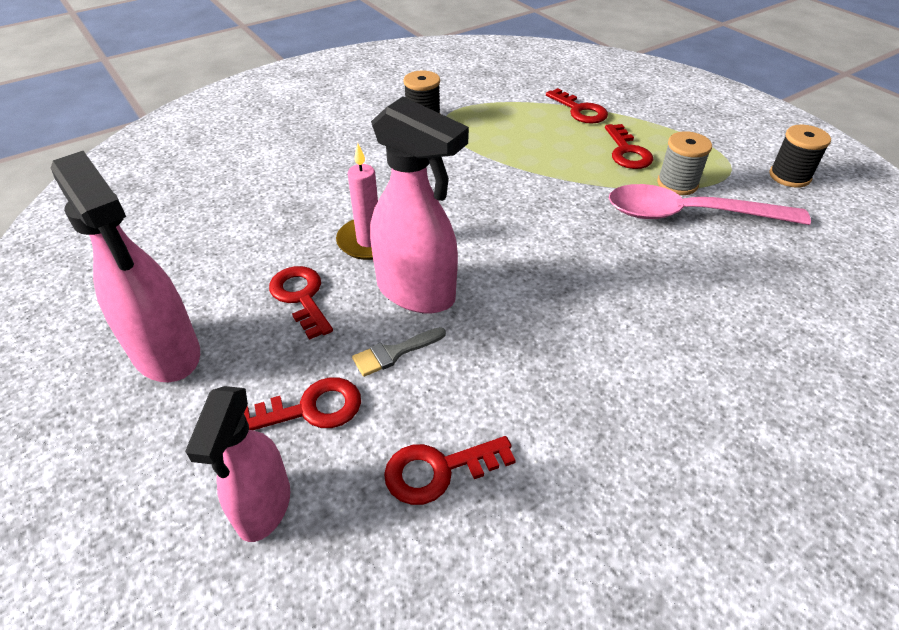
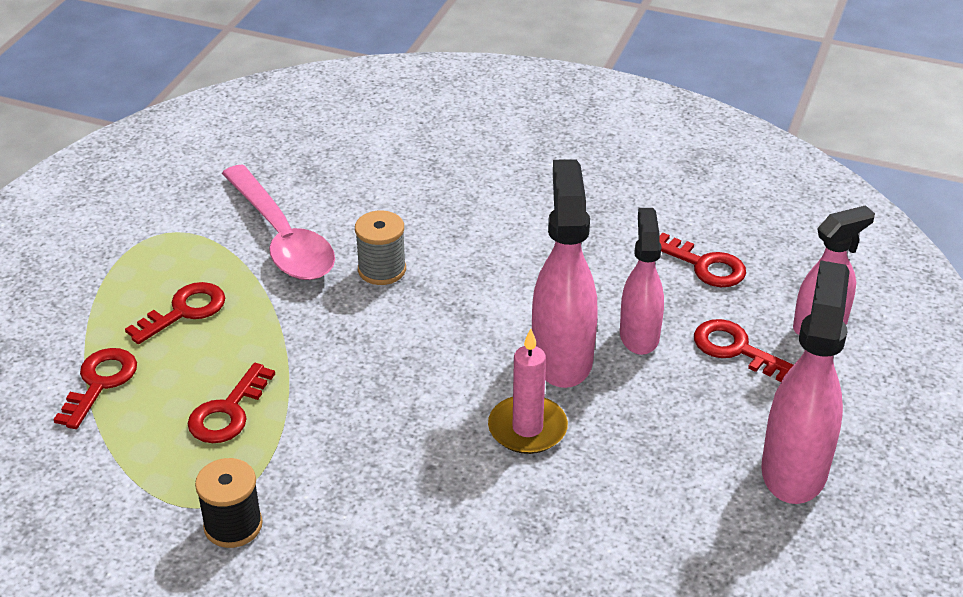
camera: 125 degrees left, 5 degrees down
red key [269,266,333,340] -> red key moved to [188,363,275,443]
grey brush [352,327,446,377] -> pink spray bottle [620,208,664,355]
grey spool [657,131,712,195] -> grey spool moved to [355,211,406,285]
black spool [769,125,831,188] -> none

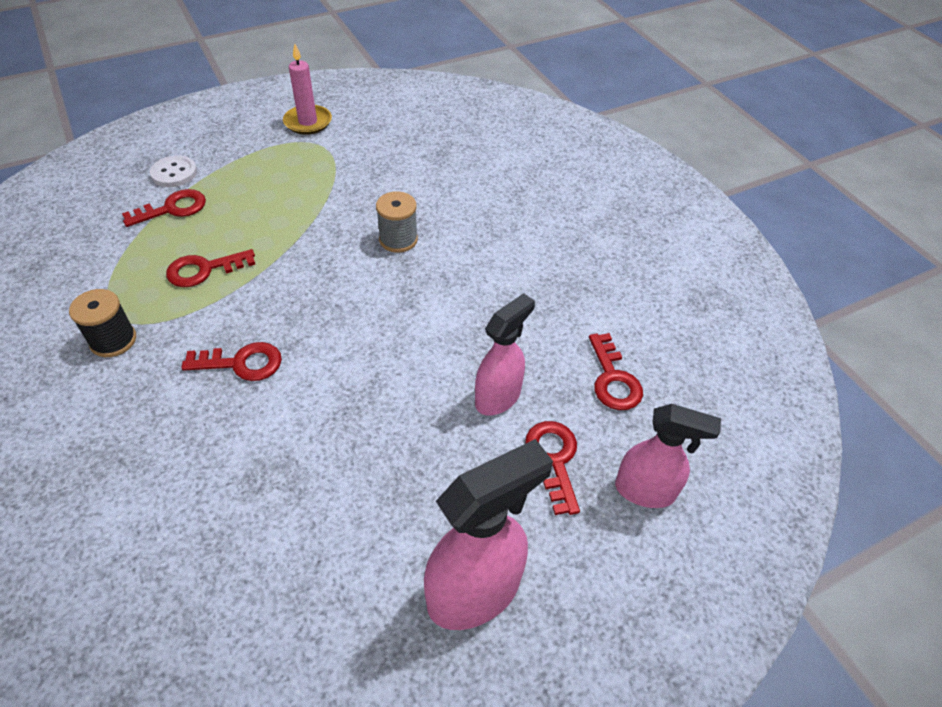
camera: 40 degrees right, 10 degrees up
red key [125,282,225,344] -> red key moved to [181,342,282,381]
pink spoon [222,165,335,280] -> none
pink candle [488,328,568,454] -> pink candle moved to [283,44,332,135]
pink spray bottle [532,159,598,388] -> none
none -> white button [150,155,197,187]

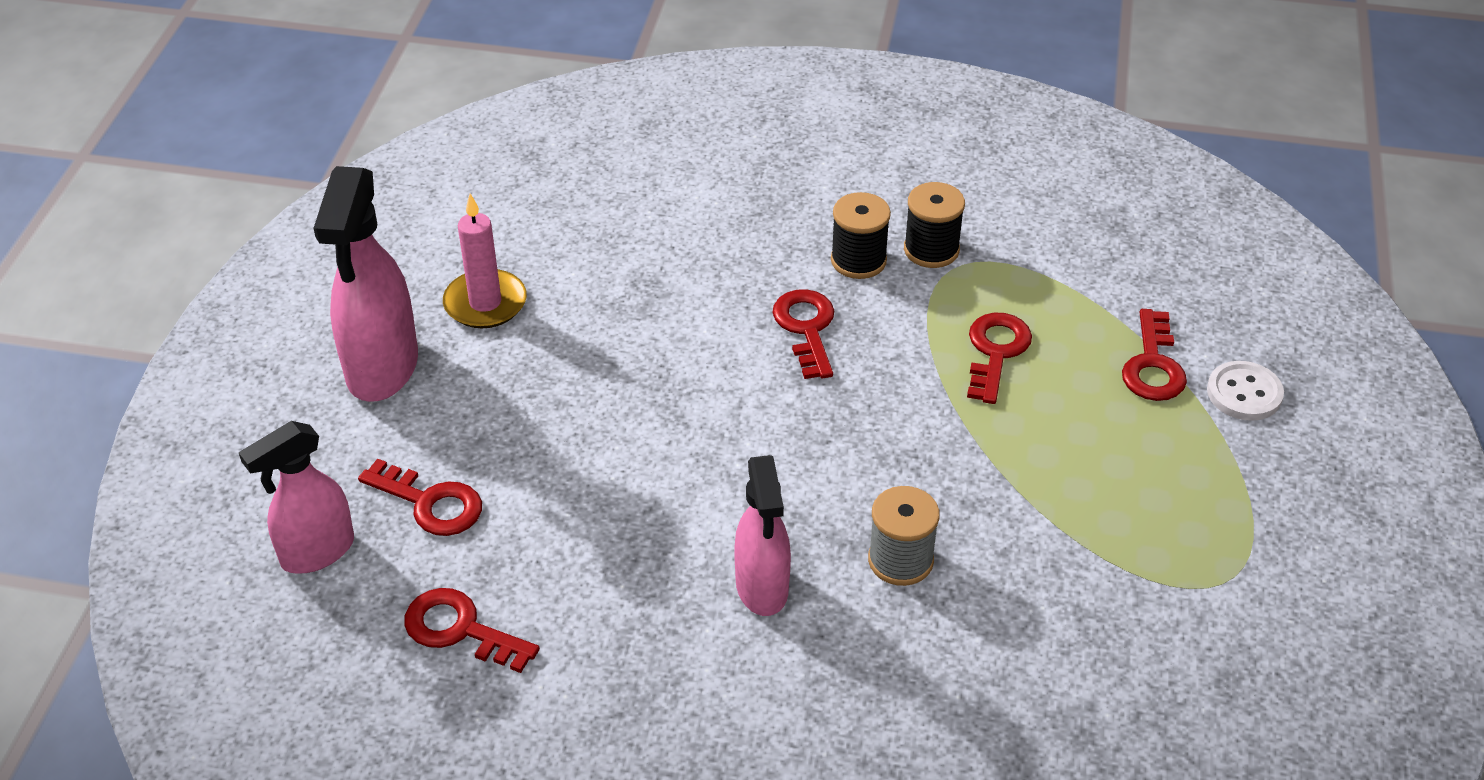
camera: 130 degrees right, 5 degrees down
red key [181,342,282,381] -> red key turned 135 degrees clockwise [772,289,834,379]
pink candle [283,44,332,135] -> pink candle moved to [443,194,527,328]
pink spray bottle [475,293,535,416] -> pink spray bottle moved to [734,455,791,616]
none -> black spool [831,192,891,279]

